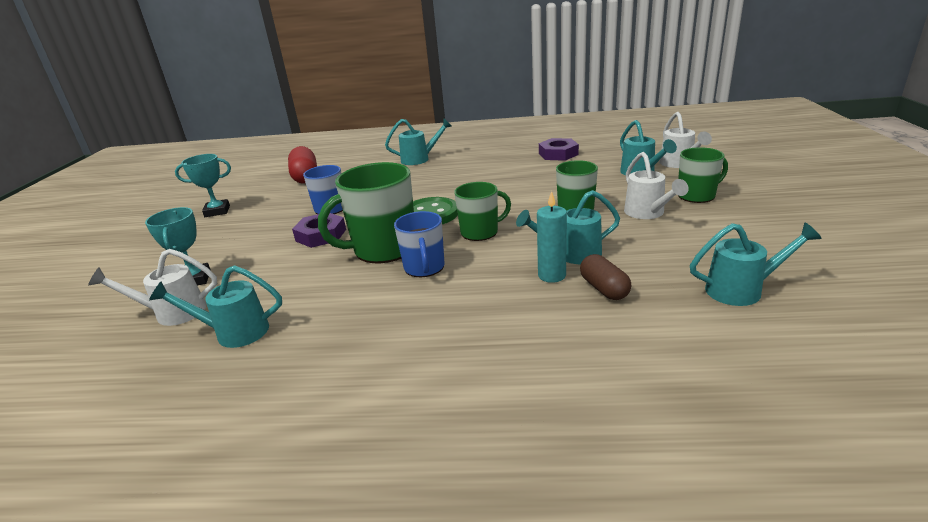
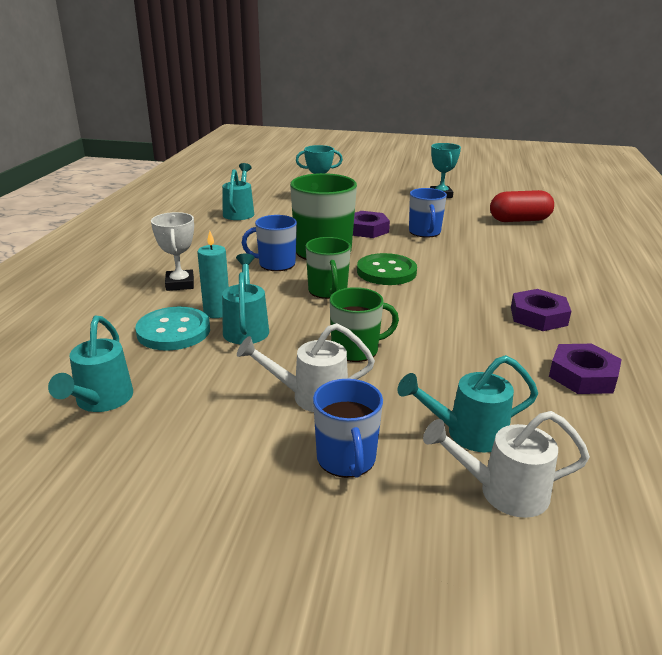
camera: 95 degrees right, 0 degrees up
white watering can [88,249,217,326] -> none
turquoise watering can [385,119,452,165] -> none
brown capsule [580,254,631,300] -> turquoise button [135,307,210,351]
green mug [678,147,728,203] -> blue mug [313,379,383,478]
none -> white trophy [151,212,194,291]
none -> purple nut [511,289,571,331]

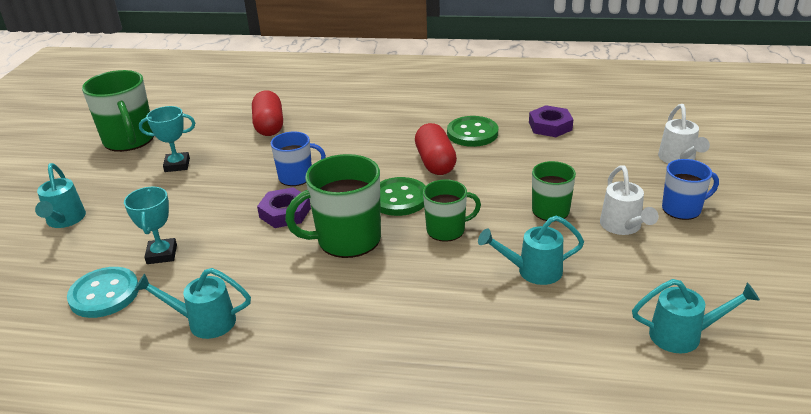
camera: 90 degrees left, 5 degrees up
turquoise button [135,307,210,351] -> turquoise button moved to [67,267,139,318]
white trophy [151,212,194,291] -> none
turquoise candle [197,231,229,318] -> none
blue mug [242,215,297,271] -> none
turquoise watering can [398,355,538,452] -> turquoise watering can moved to [35,163,86,228]
purple nut [511,289,571,331] -> green button [447,116,498,147]
none -> green mug [82,70,154,152]
none -> red capsule [415,123,457,175]

